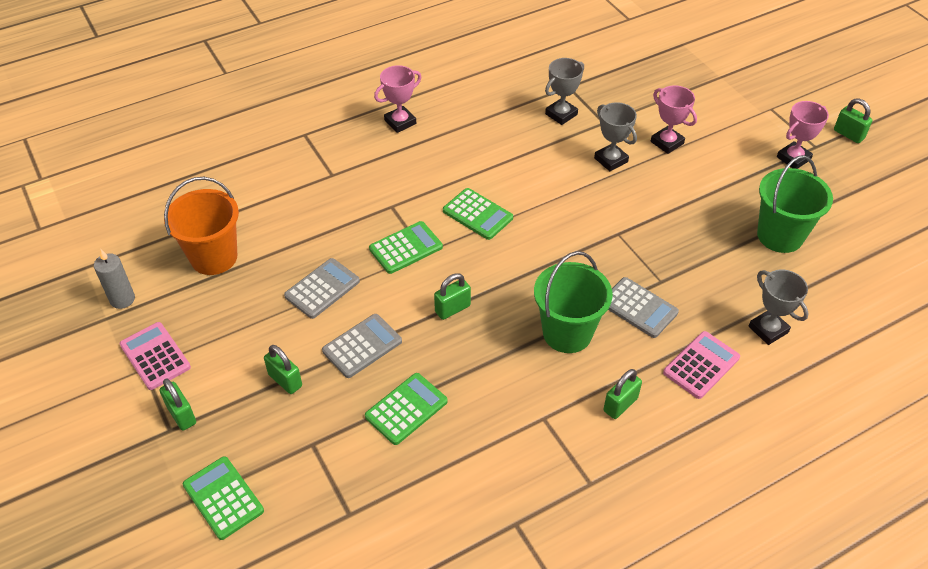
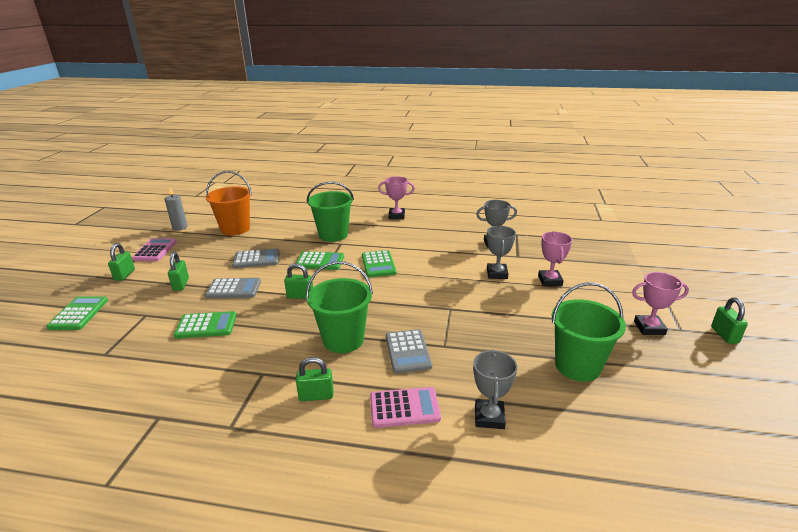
camera: 40 degrees right, 20 degrees down
none -> green bucket [307,182,354,242]

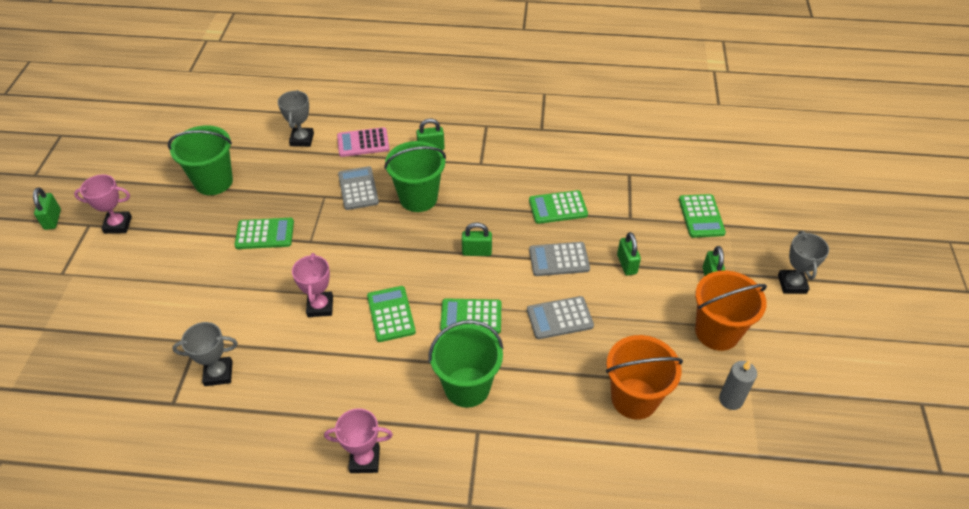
camera: 175 degrees right, 20 degrees up
pink calculator [131,238,177,261] -> orange bucket [695,271,767,351]
grey trophy [487,226,516,279] -> grey trophy moved to [778,231,829,294]
pink trophy [538,232,573,286] -> pink trophy moved to [292,253,333,317]
none -> green calculator [234,218,294,249]

